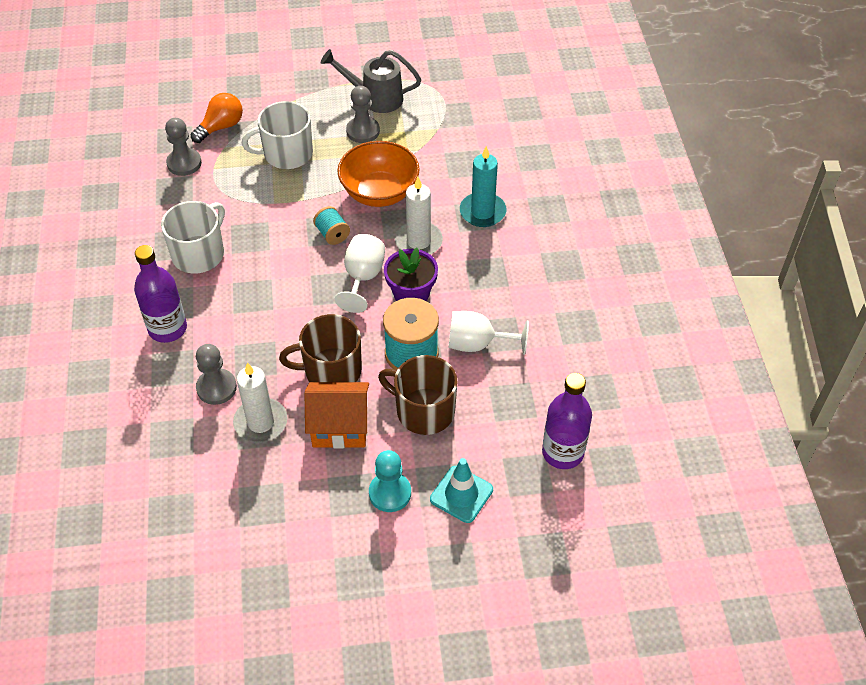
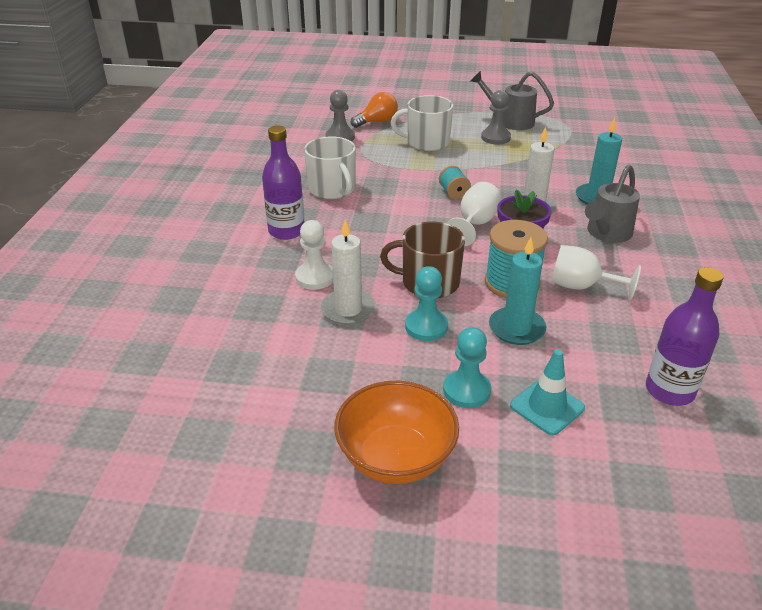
camera: 15 degrees right, 15 degrees down
white mug [161,201,225,274] -> white mug turned 105 degrees clockwise [304,136,356,199]
grey pawn [196,344,237,405] -> white pawn [295,220,333,290]
orange house [305,382,369,448] -> turquoise pawn [405,266,448,341]
orange bowl [337,141,420,207] -> orange bowl moved to [334,381,459,484]
brown mug [378,355,457,435] -> turquoise candle [489,237,546,345]
none -> grey watering can [585,164,640,243]

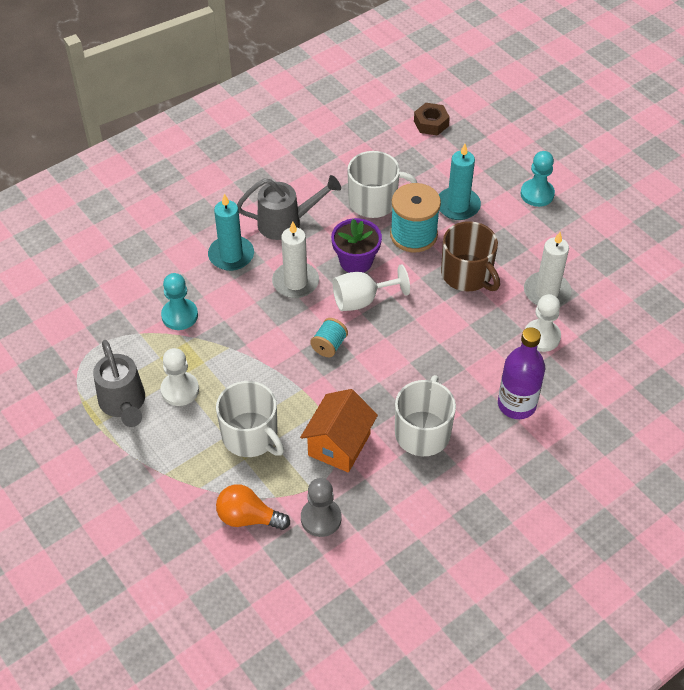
camera: 135 degrees left, 15 degrees up
orange bowl [334,381,459,484] -> none
turquoise pawn [405,266,448,341] -> turquoise pawn moved to [161,273,198,330]
grey pawn [481,90,511,145] -> white pawn [161,348,199,406]
turquoise traffic cone [510,349,585,435] -> none
white goblet [551,245,641,300] -> white mug [347,151,417,218]
purple bottle [646,267,724,406] -> brown nut [414,103,450,136]
none -> orange house [300,389,378,473]

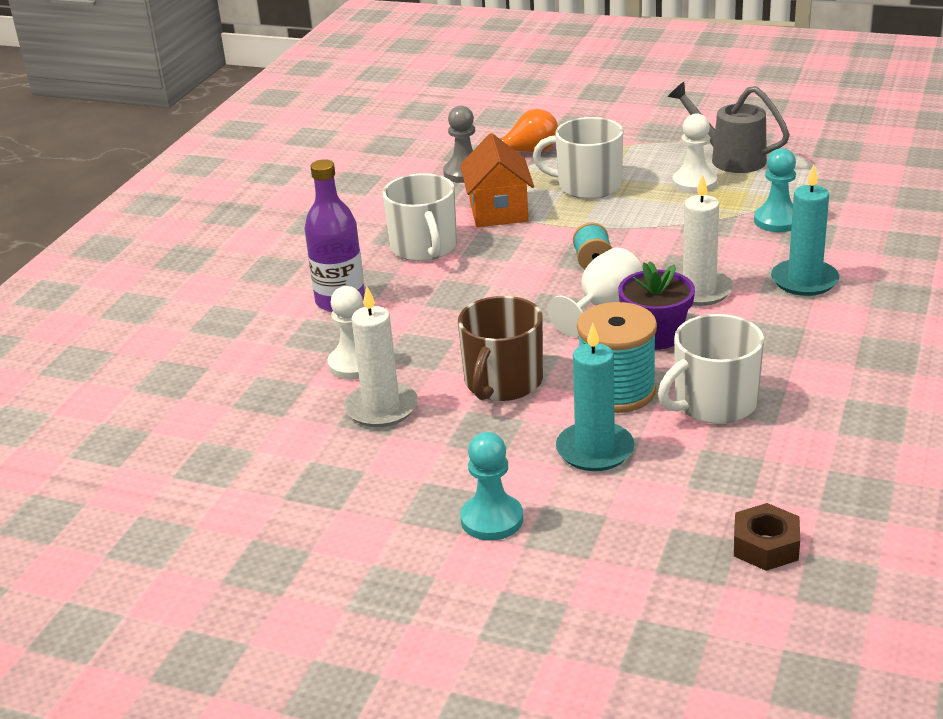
camera: 150 degrees right, 20 degrees down
grey watering can [237,175,341,240] -> none
brown mug [441,221,500,291] -> brown mug turned 90 degrees counterclockwise [458,296,543,401]

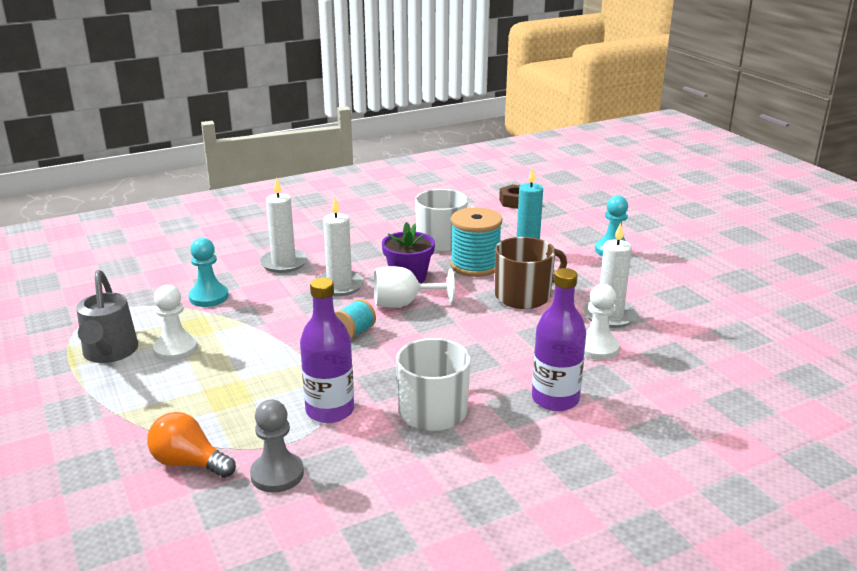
camera: 140 degrees left, 5 degrees down
orange house [460,133,534,227] -> purple bottle [300,278,354,423]
white mug [533,117,623,199] -> none
turquoise candle [771,165,839,296] -> white candle [260,177,308,273]

